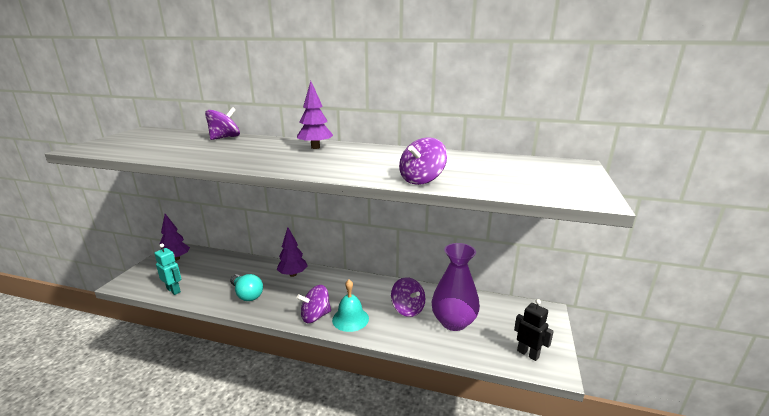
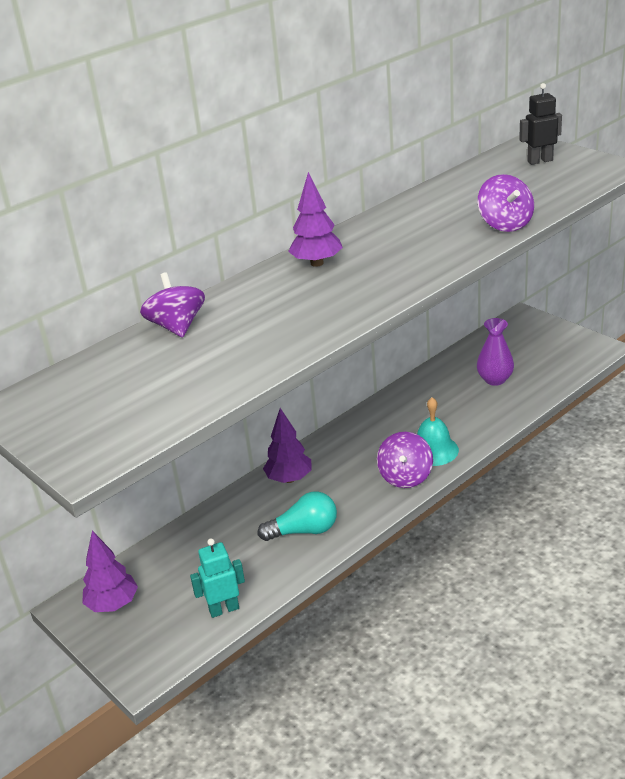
camera: 55 degrees left, 10 degrees up
purple spinning top [391,277,425,317] -> none
purple vase [431,243,480,331] -> purple vase [477,318,514,386], size x0.64
black robot [514,299,554,361] -> black robot moved to [519,83,562,165]

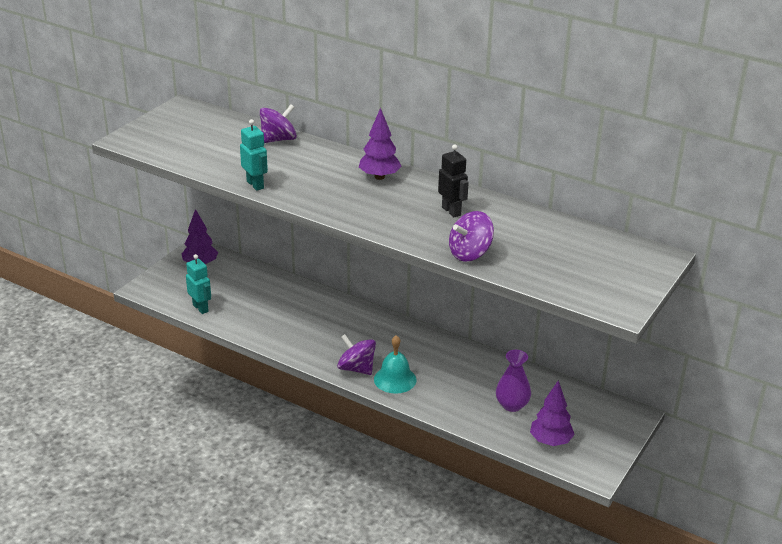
camera: 70 degrees right, 0 degrees up
turquoise light bulb [258,491,337,541] -> none
purple tree [263,408,312,483] -> purple tree moved to [530,381,575,446]
purple spinning top [377,432,433,488] -> purple spinning top turned 45 degrees clockwise [337,334,376,375]
black robot [519,83,562,165] -> black robot moved to [438,144,469,217]
none -> turquoise robot [240,119,268,191]

